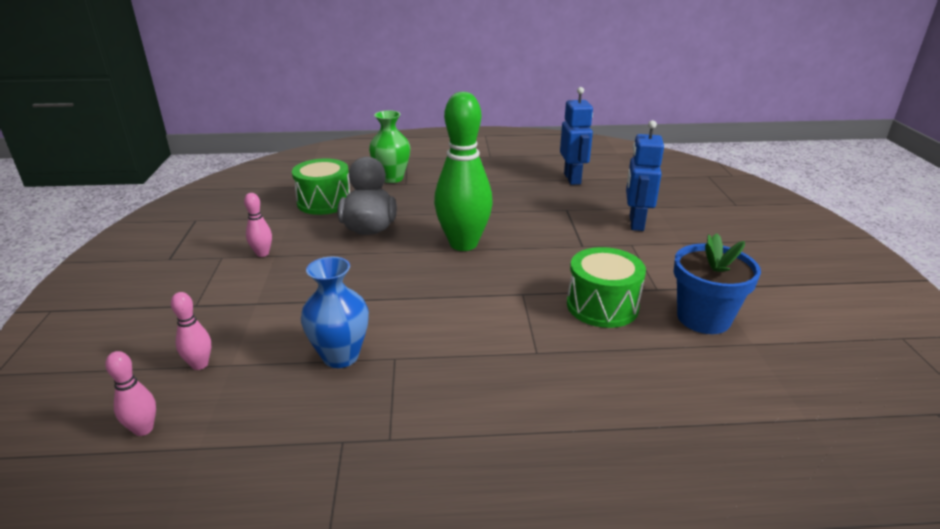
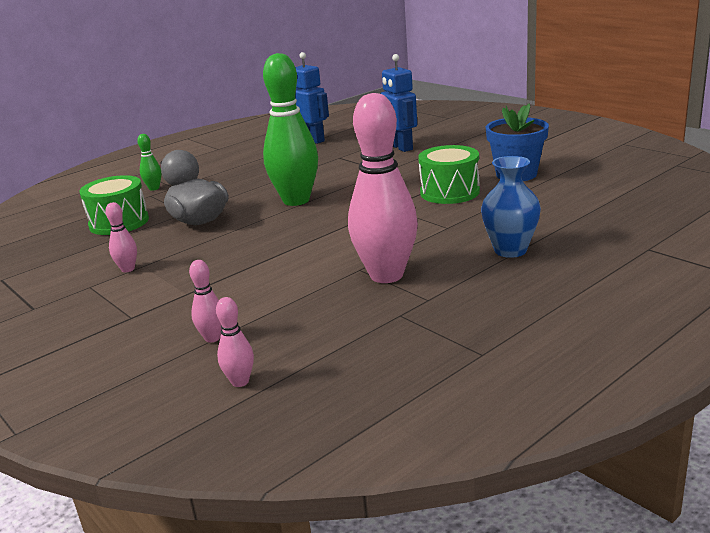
camera: 35 degrees left, 5 degrees down
blue vase [301,257,369,368] -> blue vase moved to [481,156,541,258]
green vase [369,110,410,183] -> green bowling pin [137,134,161,191]
none -> pink bowling pin [348,93,418,283]

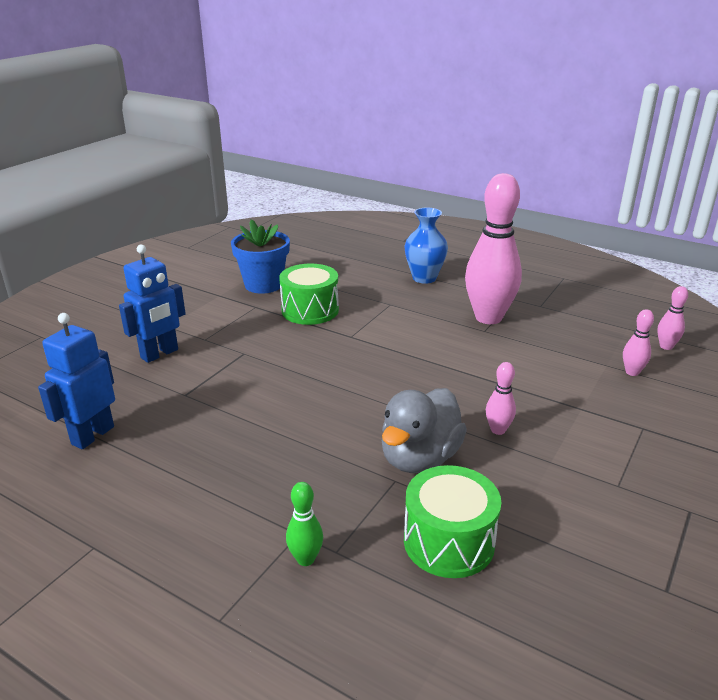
camera: 110 degrees left, 5 degrees up
pink bowling pin [105,202,137,272] -> pink bowling pin moved to [486,362,516,435]
green bowling pin [263,53,318,206] -> none

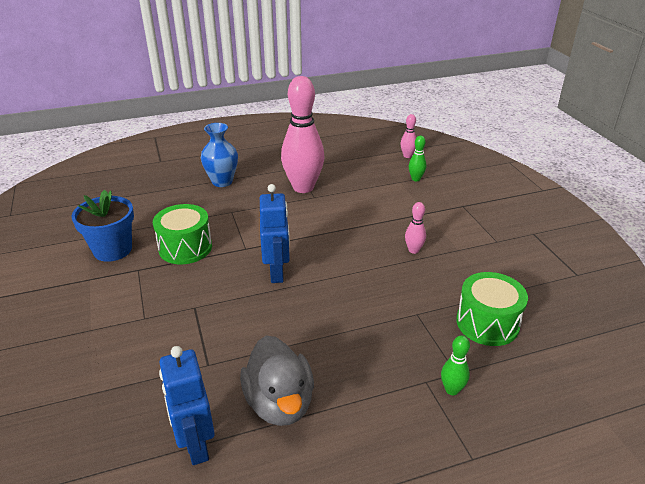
camera: 50 degrees left, 5 degrees up
blue robot [119,245,186,363] -> blue robot moved to [260,184,290,283]
grey duck [382,388,467,473] -> grey duck moved to [240,335,314,426]
pink bowling pin [623,309,654,376] -> green bowling pin [409,136,426,181]

